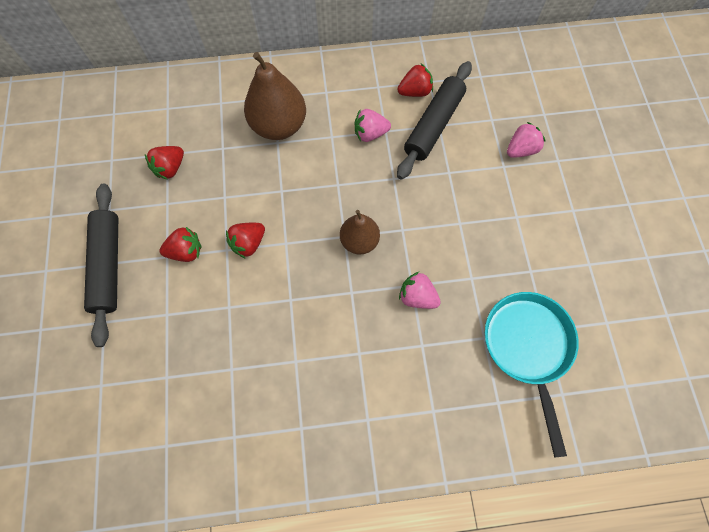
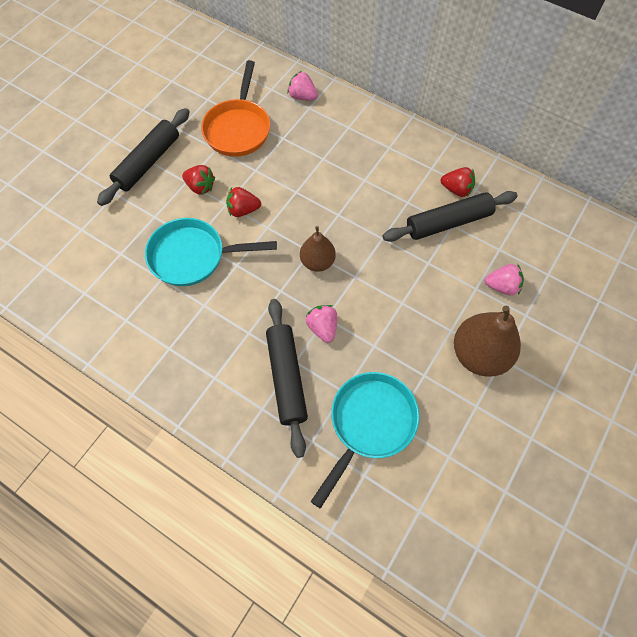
camera: 40 degrees right, 5 degrees down
red strawberry [145,146,184,180] -> orange pan [201,60,270,157]
brown pear [244,52,306,140] -> brown pear moved to [454,305,521,377]
pink strawberry [355,109,391,142] -> pink strawberry moved to [287,71,318,100]
none -> turquoise pan [145,218,277,286]
none -> black rolling pin [266,299,308,458]

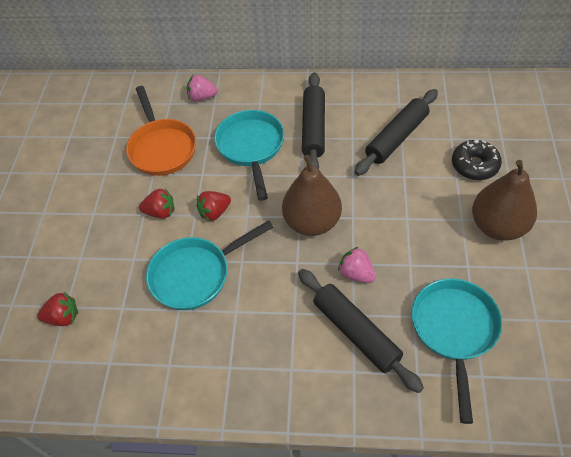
camera: 25 degrees left, 10 degrees down
black rolling pin [97,108,190,206] -> black rolling pin moved to [302,72,325,169]
brown pear [300,226,336,272] -> brown pear [282,155,342,236], size x1.63
red strawberry [441,167,475,197] -> red strawberry moved to [37,292,78,326]
pink strawberry [484,264,524,295] -> black donut [452,140,502,180]
none -> turquoise pan [214,110,284,201]

